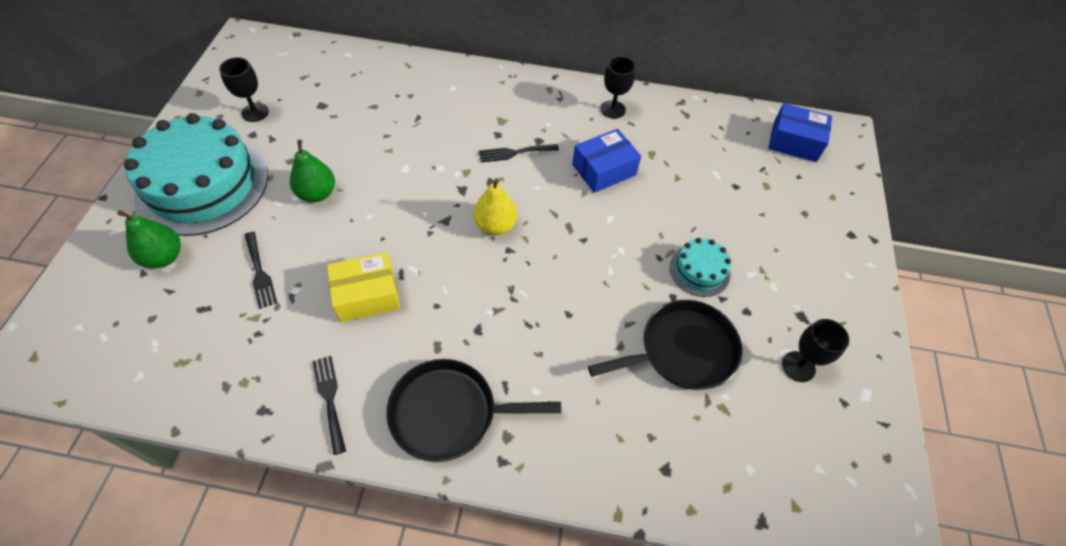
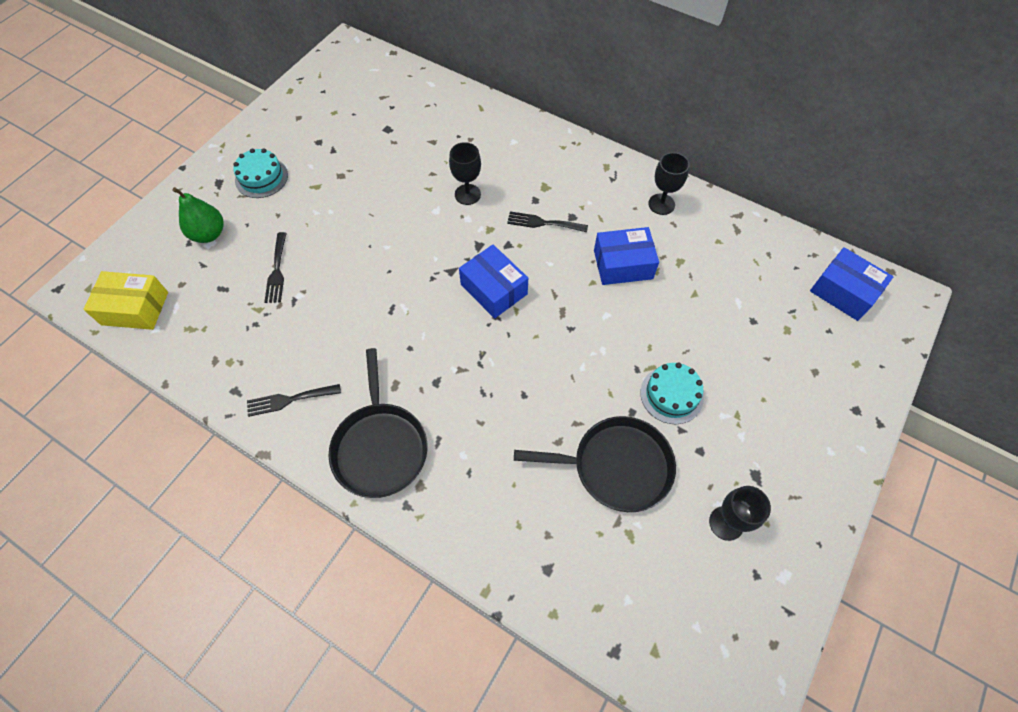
camera: 25 degrees right, 5 degrees up
turquoise cake [124,113,268,236] -> turquoise cake [233,148,288,198], size x0.46
black goblet [219,57,269,122] -> black goblet moved to [449,142,481,205]
green pear [290,140,335,202] -> none
black fork [312,356,346,455] -> black fork turned 105 degrees counterclockwise [247,384,341,417]
yellow box [327,252,400,322] -> yellow box moved to [83,271,168,330]
black pan [386,359,561,462] -> black pan turned 120 degrees counterclockwise [328,348,427,498]
yellow pear [473,178,517,235] -> blue box [459,245,528,319]

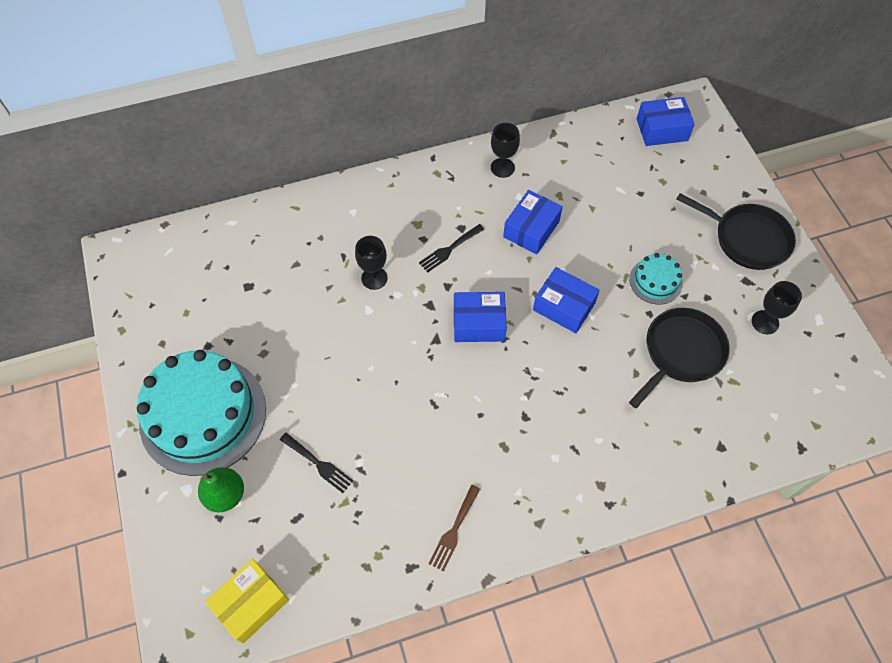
camera: 50 degrees left, 0 degrees up
turquoise cake [233,148,288,198] -> turquoise cake [137,350,266,476], size x2.18
black fork [247,384,341,417] -> brown fork [428,485,480,572]
black pan [328,348,427,498] -> black pan moved to [677,193,796,270]
none -> blue box [533,267,600,333]

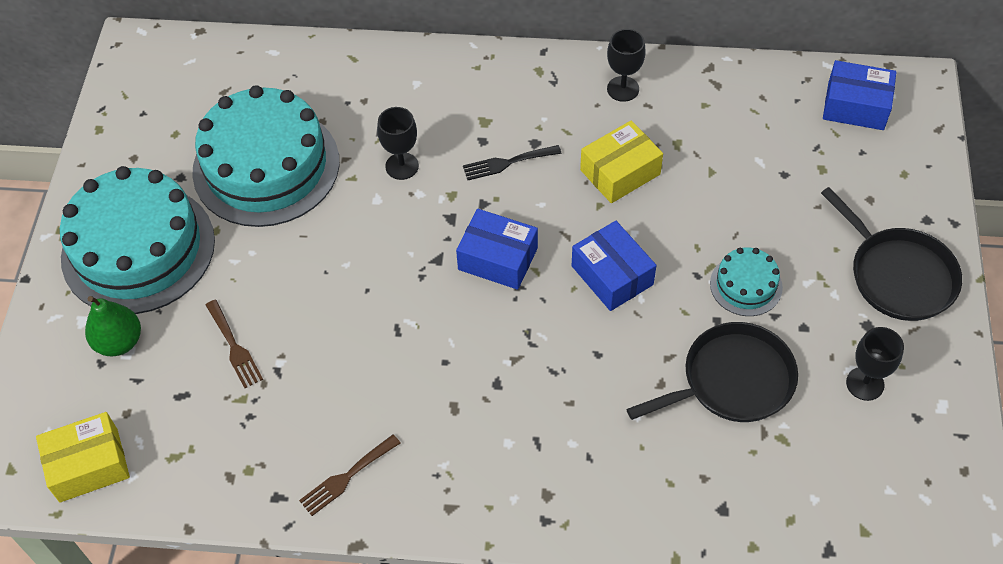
camera: 25 degrees right, 5 degrees down
black fork [280,433,353,493] -> brown fork [206,300,263,388]
blue box [503,190,563,254] -> yellow box [580,121,663,203]
none -> turquoise cake [192,85,339,227]

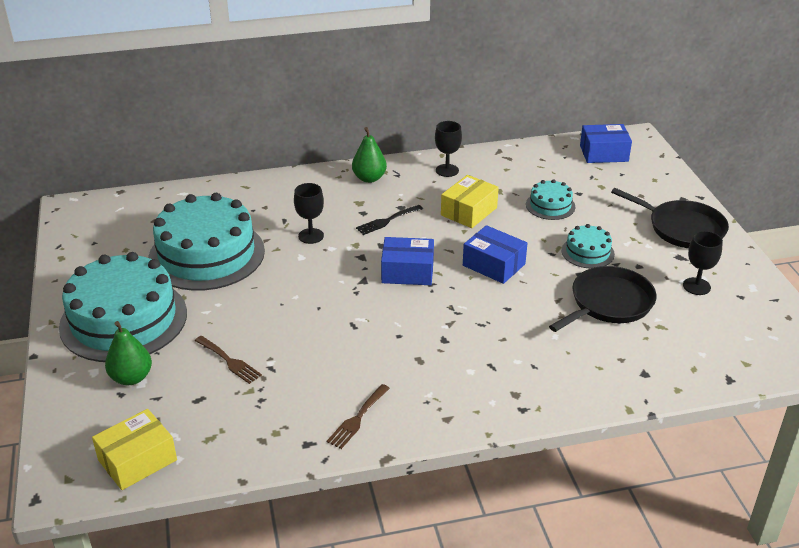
camera: 20 degrees left, 20 degrees down
none -> green pear [352,127,387,183]
none -> turquoise cake [526,179,575,220]

